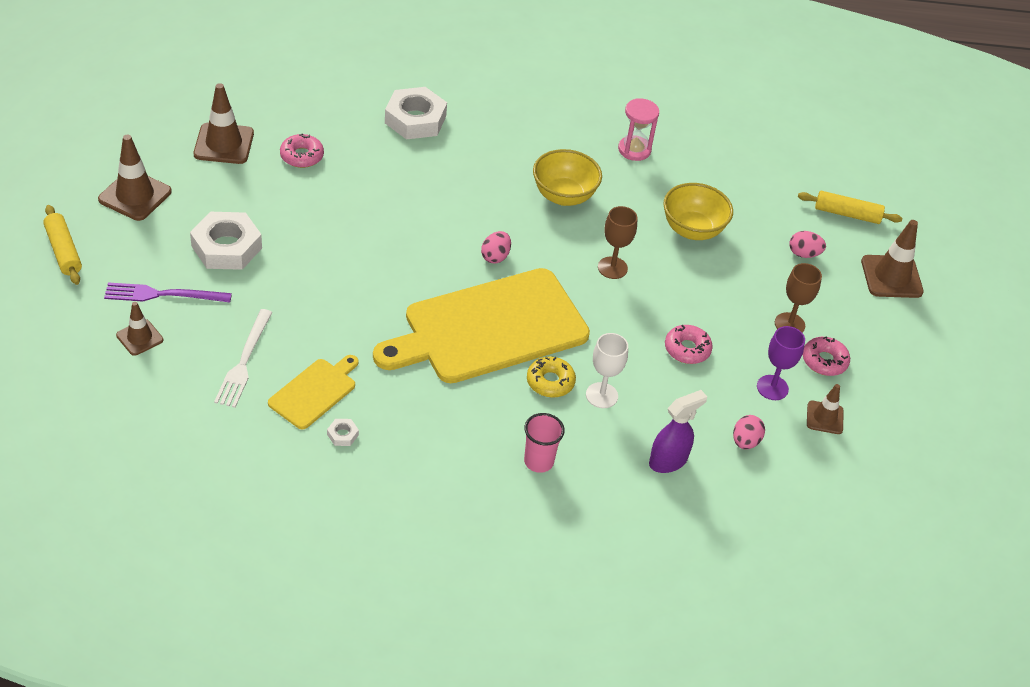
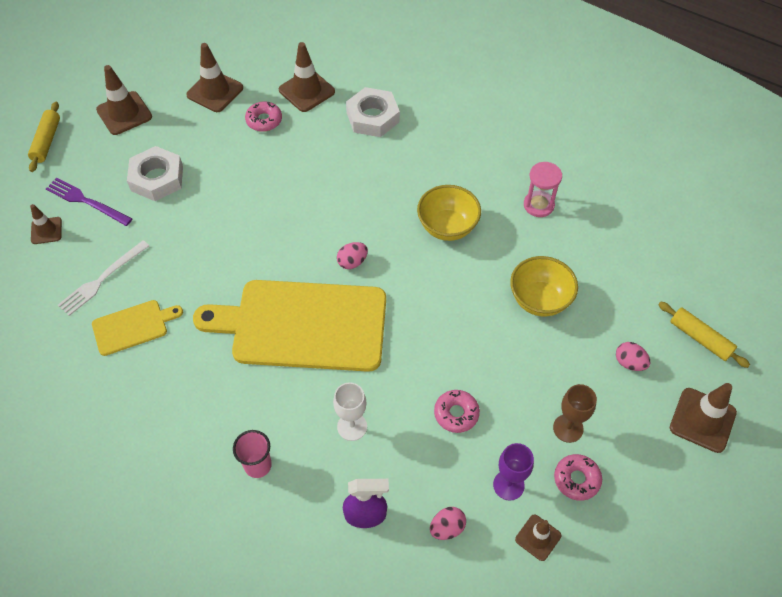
camera: 35 degrees right, 10 degrees up
white nut [327,419,359,446] -> none
yellow donut [527,356,576,398] -> none
brown goblet [598,206,638,279] -> none
none -> brown traffic cone [279,42,335,112]

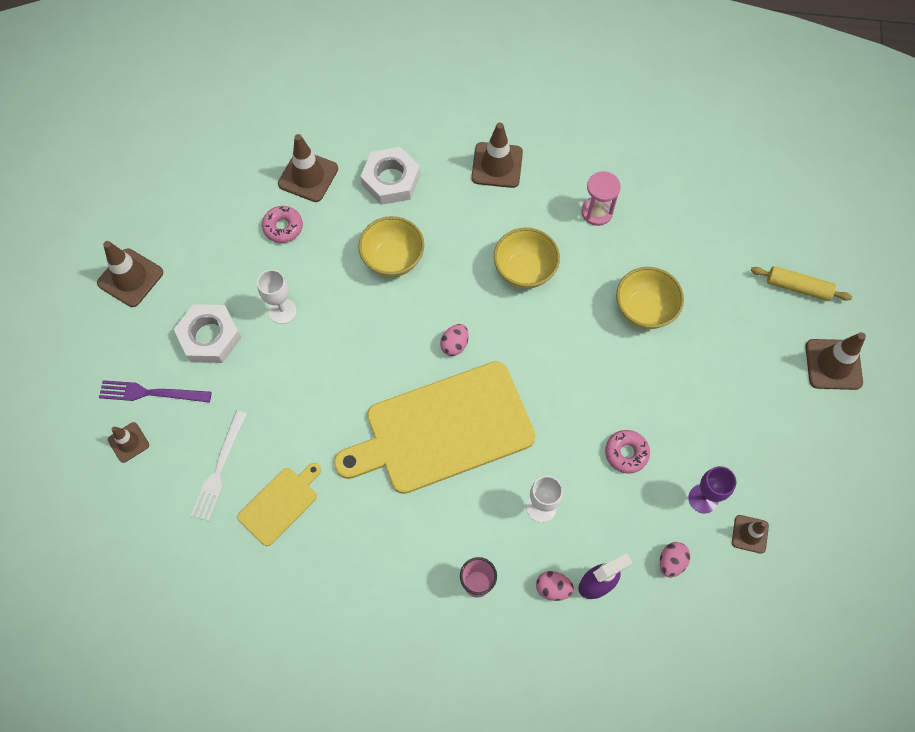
camera: 25 degrees left, 10 degrees up
yellow rolling pin [28,102,60,172] -> none
brown traffic cone [186,43,243,112] -> brown traffic cone moved to [471,123,523,188]
brown goblet [553,384,597,443] -> none
pink donut [554,454,602,501] -> none
pink egg [616,342,650,371] -> pink egg moved to [536,571,574,601]
none -> white goblet [257,270,297,324]
none -> yellow bowl [358,216,424,277]

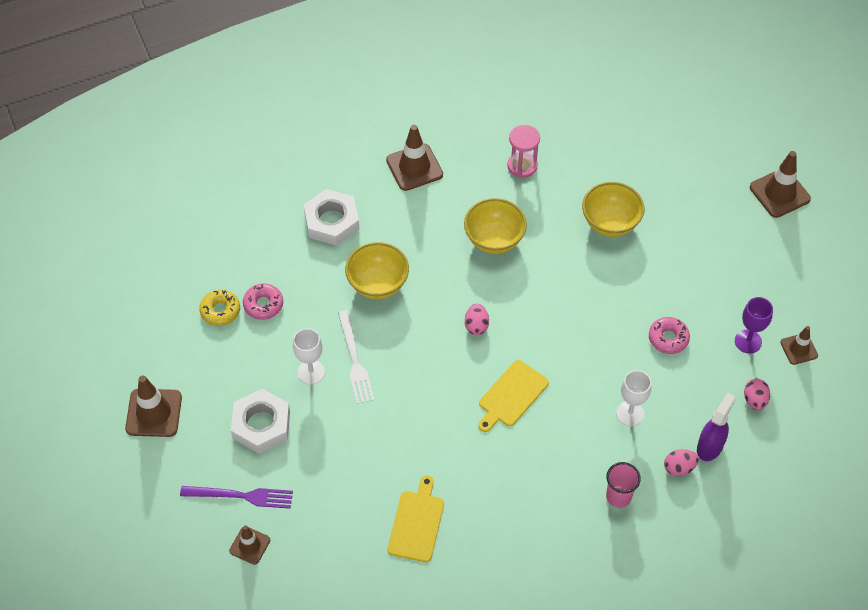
camera: 30 degrees left, 10 degrees down
purple fork [99,380,212,403] -> purple fork turned 150 degrees counterclockwise [180,486,293,509]
white fork [191,410,247,521] -> white fork moved to [338,310,374,404]
brown traffic cone [278,134,338,202] -> none
yellow cutting board [334,361,536,494] -> yellow cutting board [478,360,549,432], size x0.46
yellow rolling pin [751,266,852,301] -> none
none -> yellow donut [199,290,240,326]

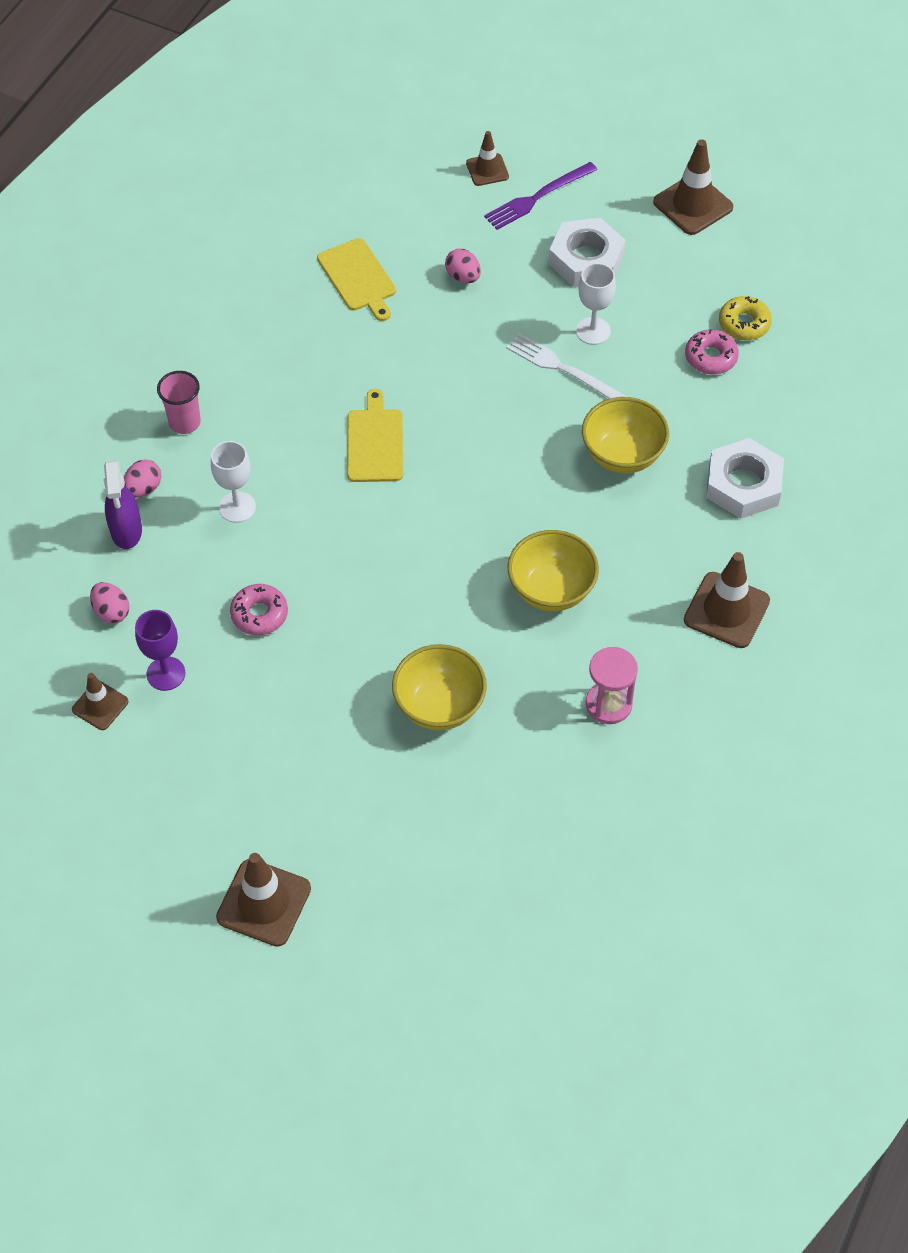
camera: 140 degrees right, 0 degrees up
pink egg [465,304,489,335] -> pink egg moved to [445,249,481,283]

